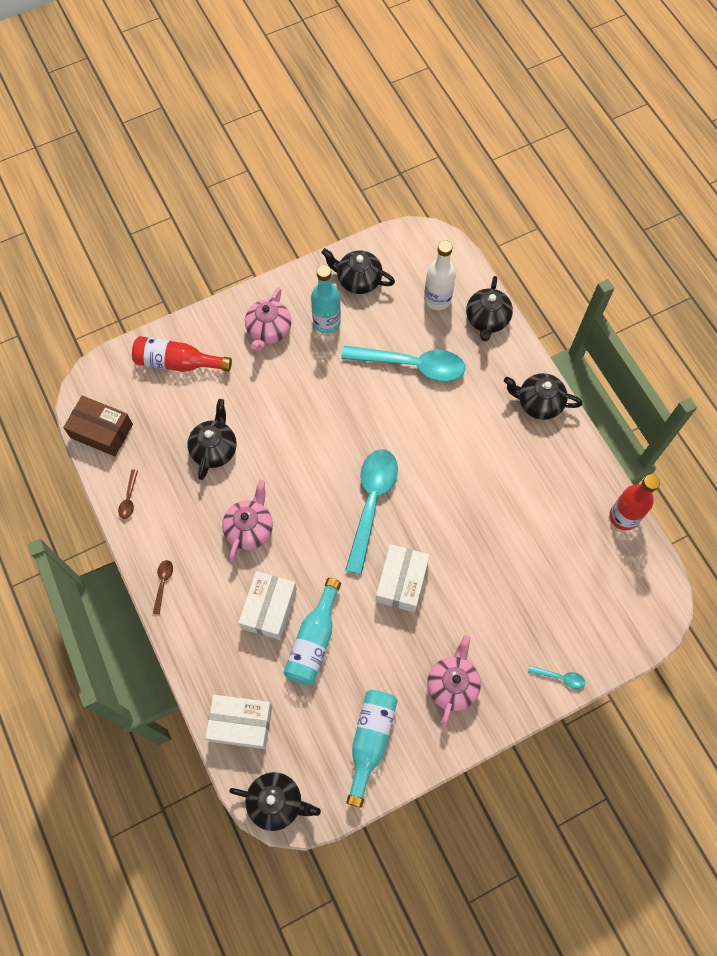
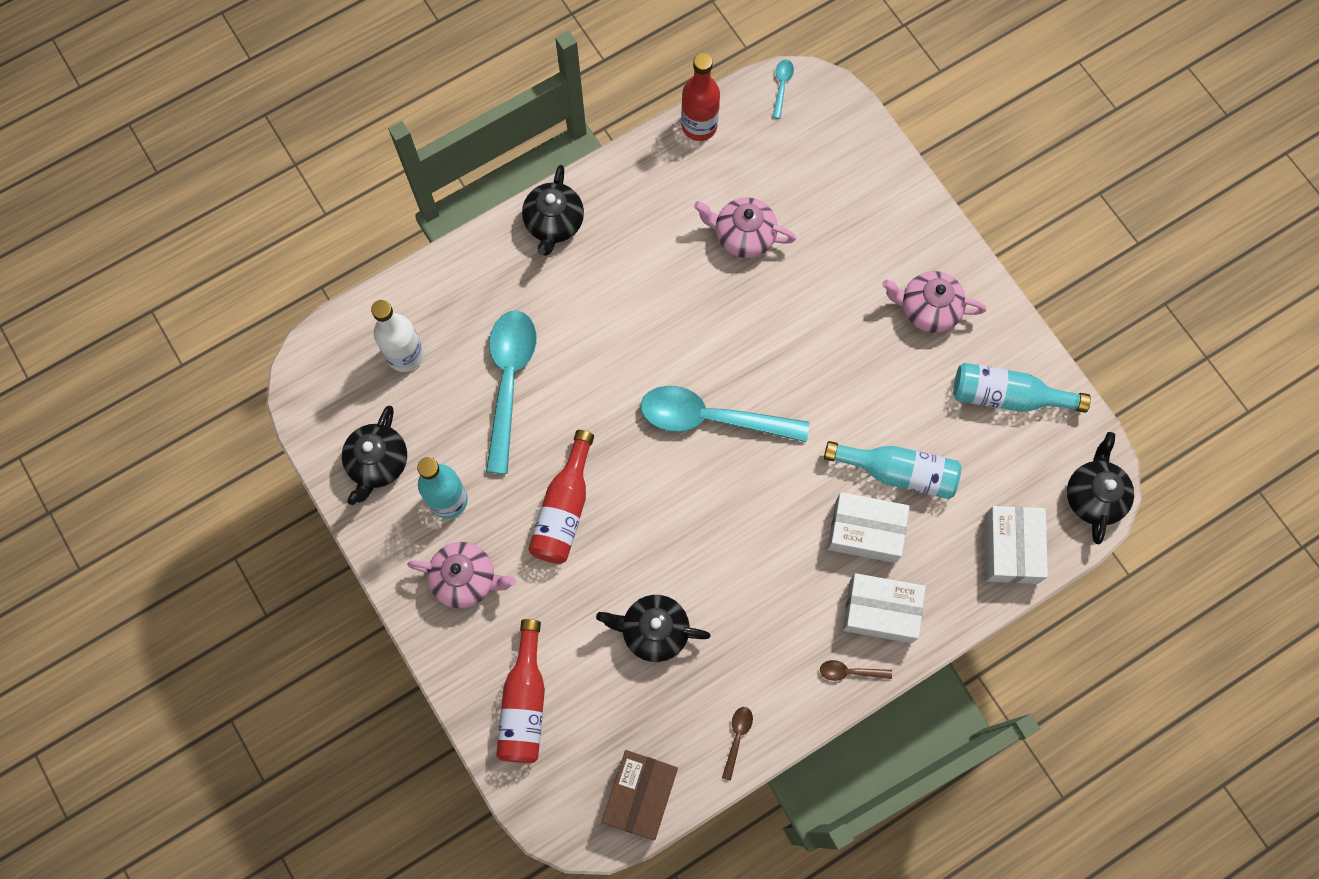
camera: 95 degrees left, 5 degrees up
brown spoon [118,470,138,519] -> brown spoon turned 75 degrees counterclockwise [722,707,753,781]
pink teapot [222,480,273,562] -> pink teapot moved to [694,197,796,258]
white box [376,544,430,612] -> white box moved to [843,573,926,643]
black teapot [466,276,513,341] -> none
turquoise spoon [528,665,585,689] -> turquoise spoon moved to [773,60,794,119]
none -> red bottle [528,430,594,564]

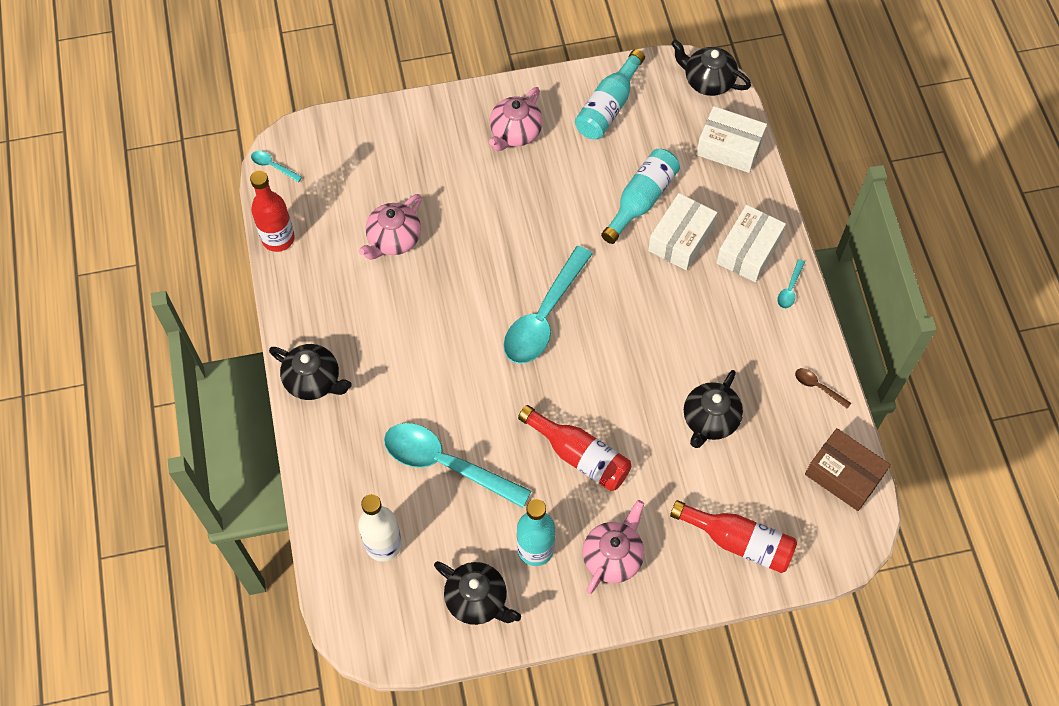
camera: 70 degrees left, 10 degrees down
brown spoon [820,660,892,681] -> turquoise spoon [777,259,805,309]

